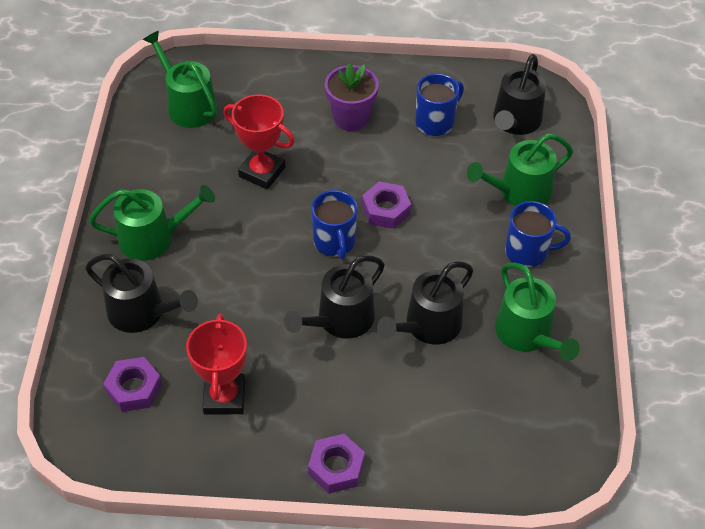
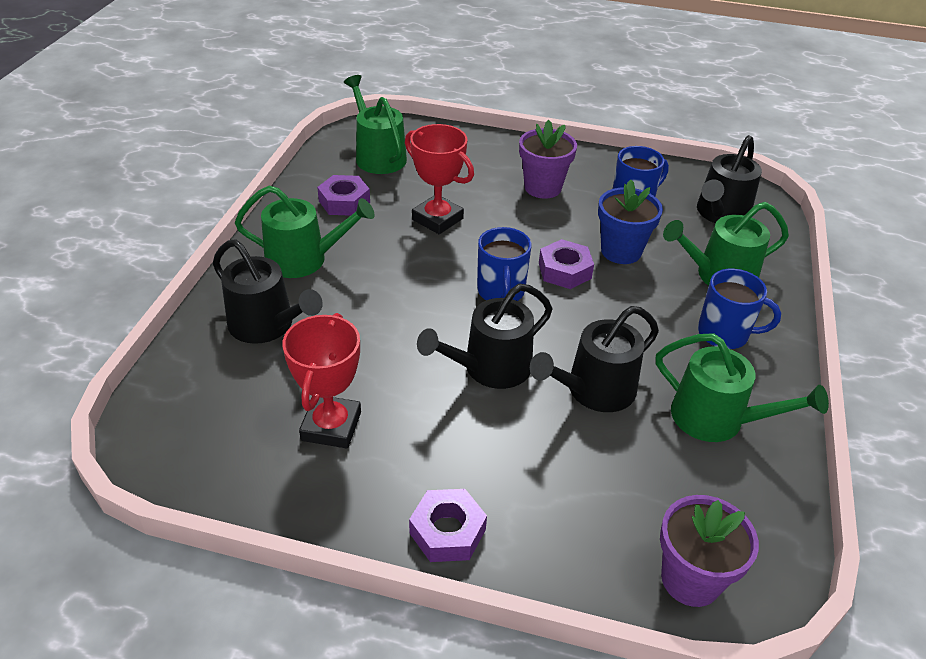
camera: 10 degrees right, 10 degrees down
purple nut [103,357,162,412] -> purple nut moved to [317,175,370,216]
green watering can [495,263,580,361] -> green watering can turned 45 degrees counterclockwise [656,333,829,442]
none -> blue flower pot [598,180,663,264]
none -> purple flower pot [660,495,759,607]

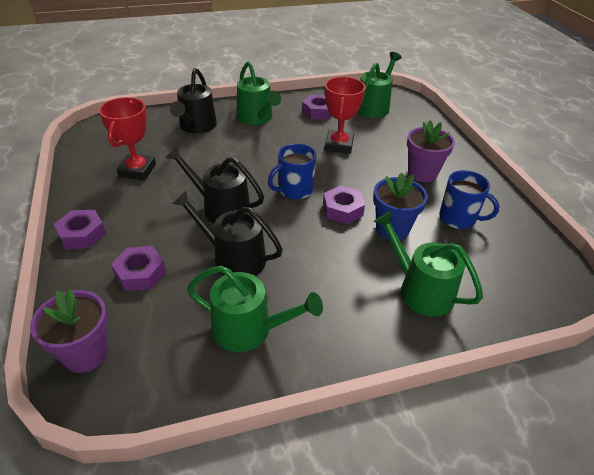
camera: 60 degrees right, 0 degrees up
red trophy [282,313,361,448] -> red trophy turned 60 degrees counterclockwise [99,97,156,181]
green watering can [656,333,829,442] -> green watering can turned 75 degrees counterclockwise [187,266,323,352]
black watering can [697,135,762,223] -> none
blue mug [698,269,781,349] -> none
none -> purple nut [111,246,166,291]

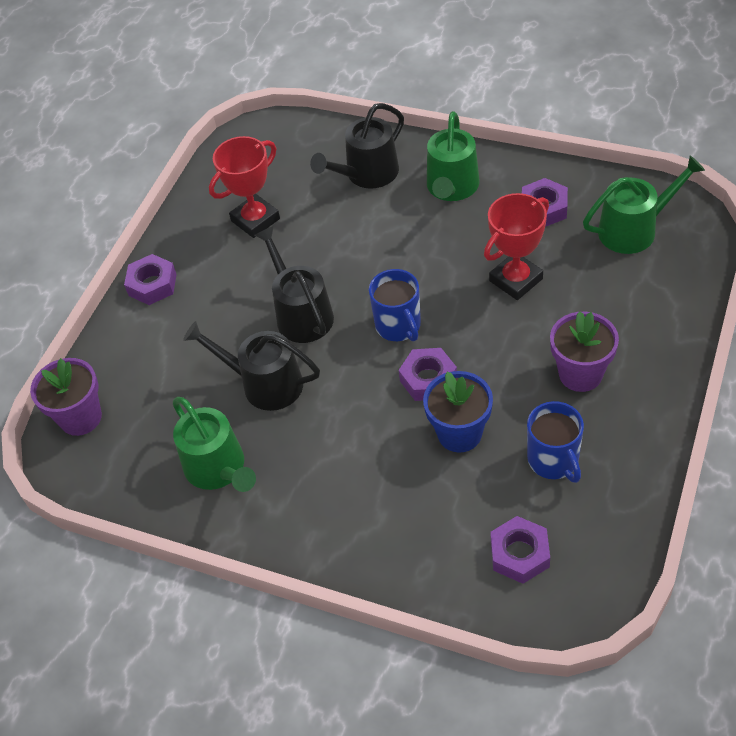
camera: 45 degrees right, 10 degrees up
purple nut [111,246,166,291] -> purple nut moved to [491,516,550,584]
black watering can [172,191,283,276] -> black watering can turned 45 degrees counterclockwise [183,321,320,411]
blue mug [268,144,316,200] -> blue mug turned 120 degrees counterclockwise [369,269,421,341]
green watering can [374,211,483,317] -> none

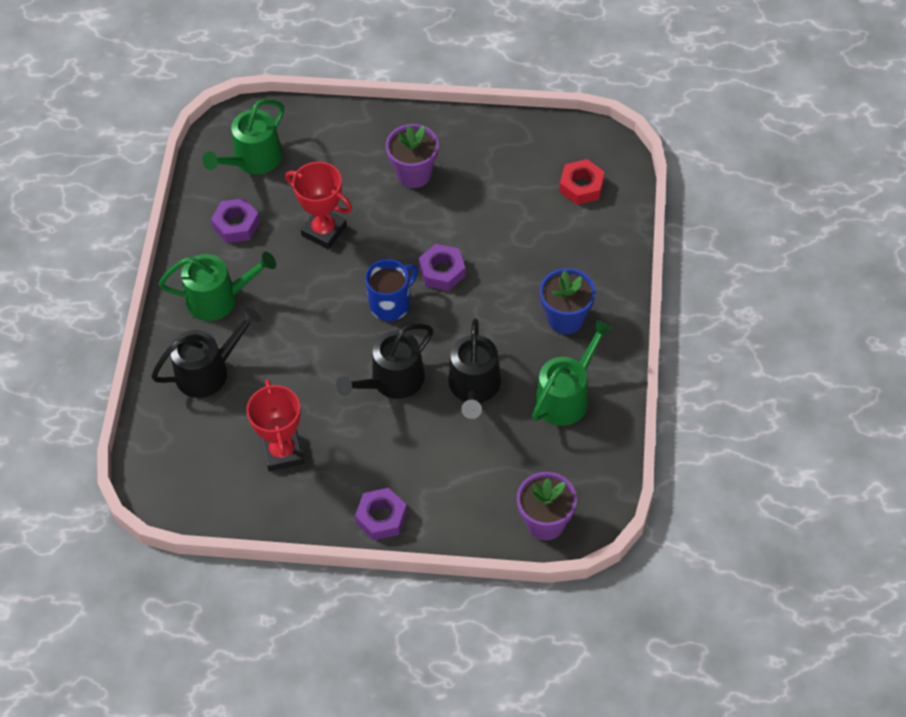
camera: 110 degrees left, 5 degrees up
red trophy [209,136,280,238] -> red trophy turned 45 degrees clockwise [246,380,304,471]
black watering can [310,103,404,189] -> black watering can turned 60 degrees counterclockwise [151,307,261,398]
blue flower pot [423,371,493,453] -> blue flower pot moved to [539,268,596,334]
purple nut [491,516,550,584] -> red nut [559,159,605,205]
blue mug [527,401,584,483] -> none
green watering can [583,155,705,254] -> green watering can turned 105 degrees counterclockwise [202,99,284,174]

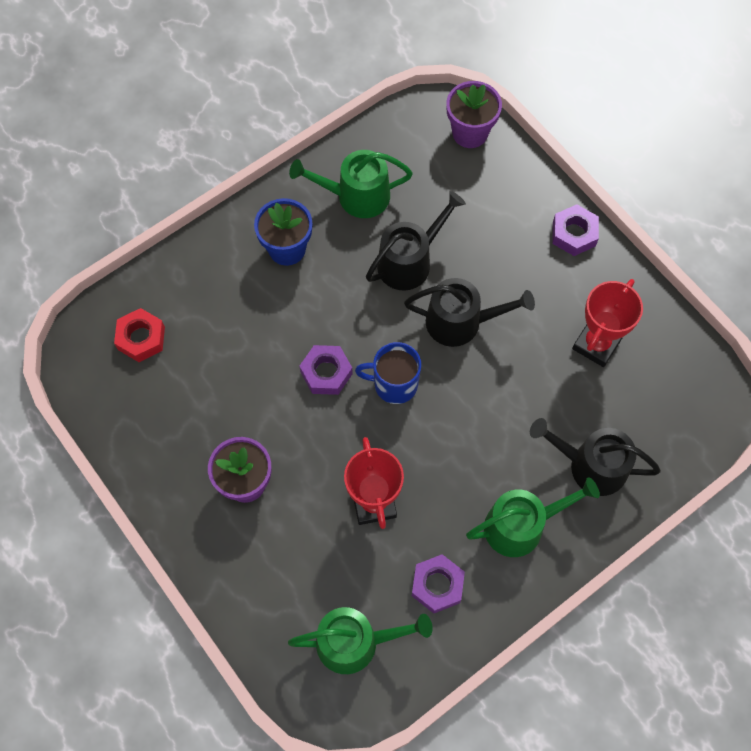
camera: 135 degrees left, 10 degrees up
green watering can [158,252,276,321] -> green watering can turned 120 degrees clockwise [466,477,600,557]

